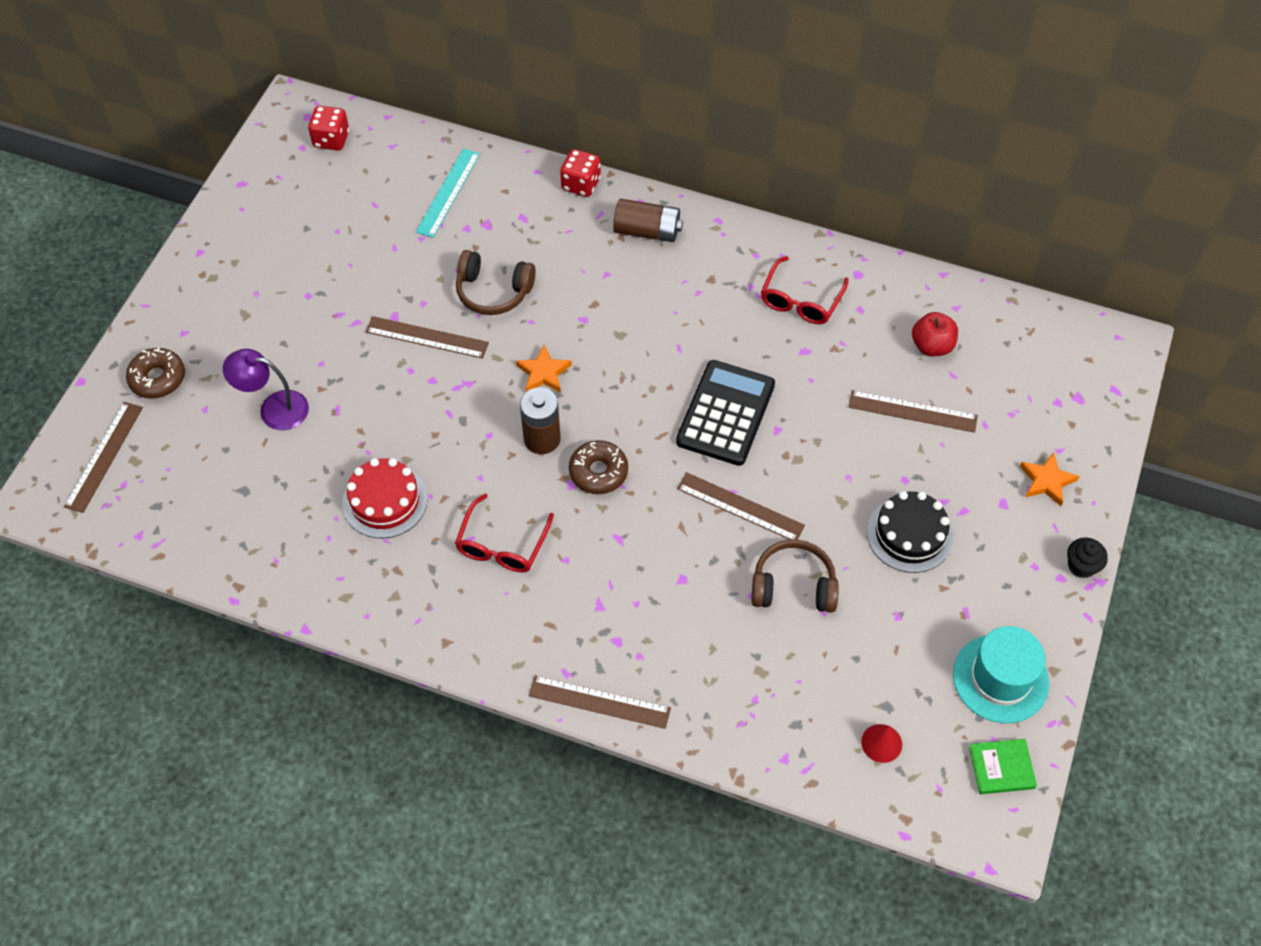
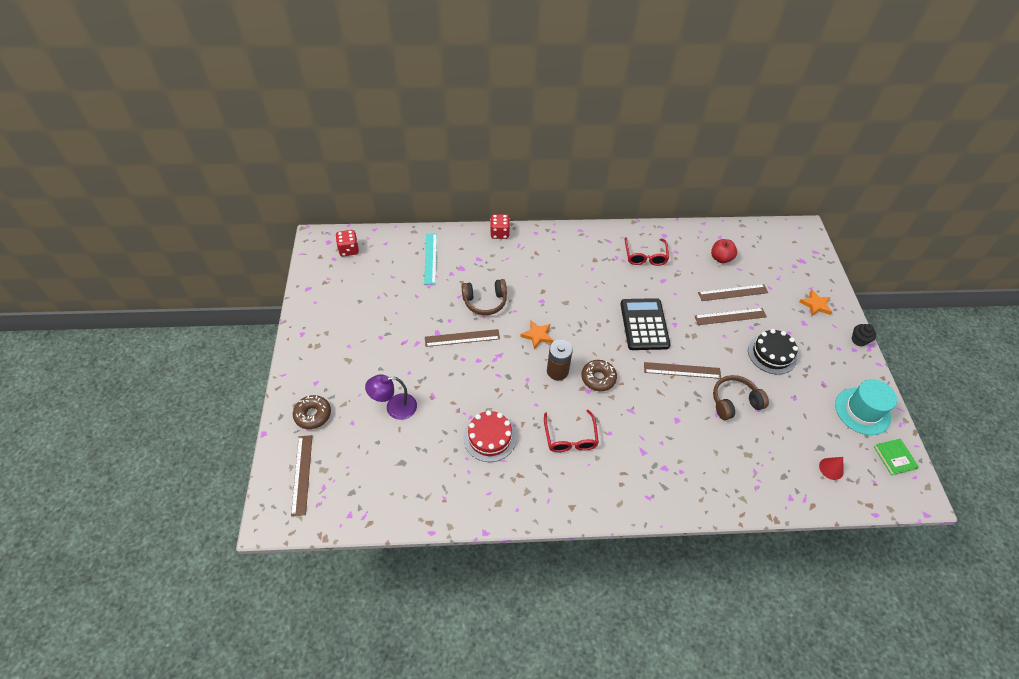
camera: 25 degrees left, 5 degrees down
brown ruler [529,675,671,729] -> brown ruler moved to [695,308,767,325]
brown battery [613,199,683,242] -> none
green book [969,739,1037,794] -> green book turned 75 degrees counterclockwise [874,439,919,475]

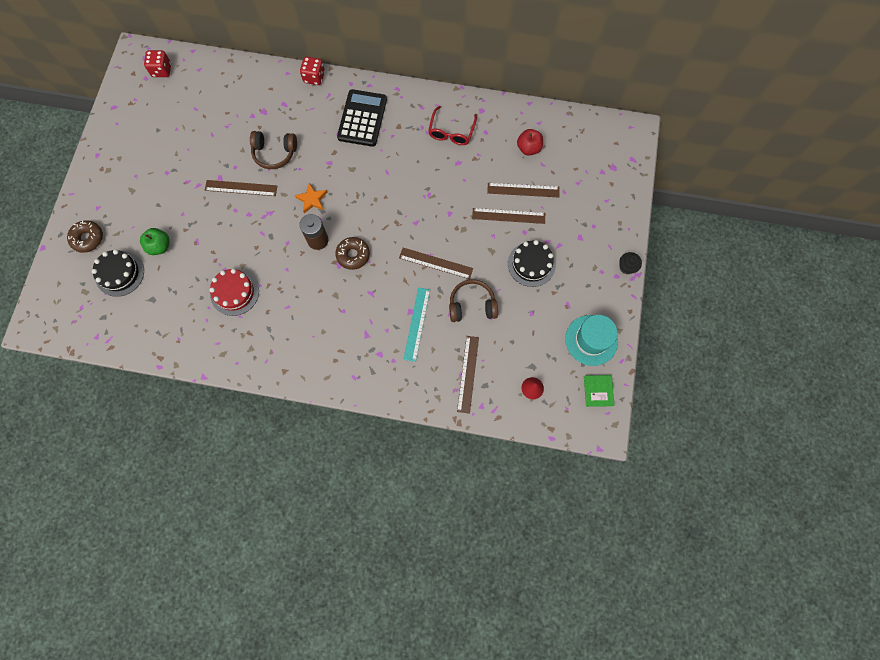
camera: 15 degrees right, 20 degrees up
brown ruler [291,435,312,516] -> brown ruler moved to [457,336,479,414]
purple lamp [365,374,417,420] -> green apple [140,228,170,255]
turquoise ruler [424,233,437,284] -> turquoise ruler moved to [403,287,430,362]
red glasses [544,410,599,452] -> none
black calculator [620,298,670,350] -> black calculator moved to [337,89,387,147]
orange star [799,290,832,317] -> none
none -> black cake [92,250,144,297]

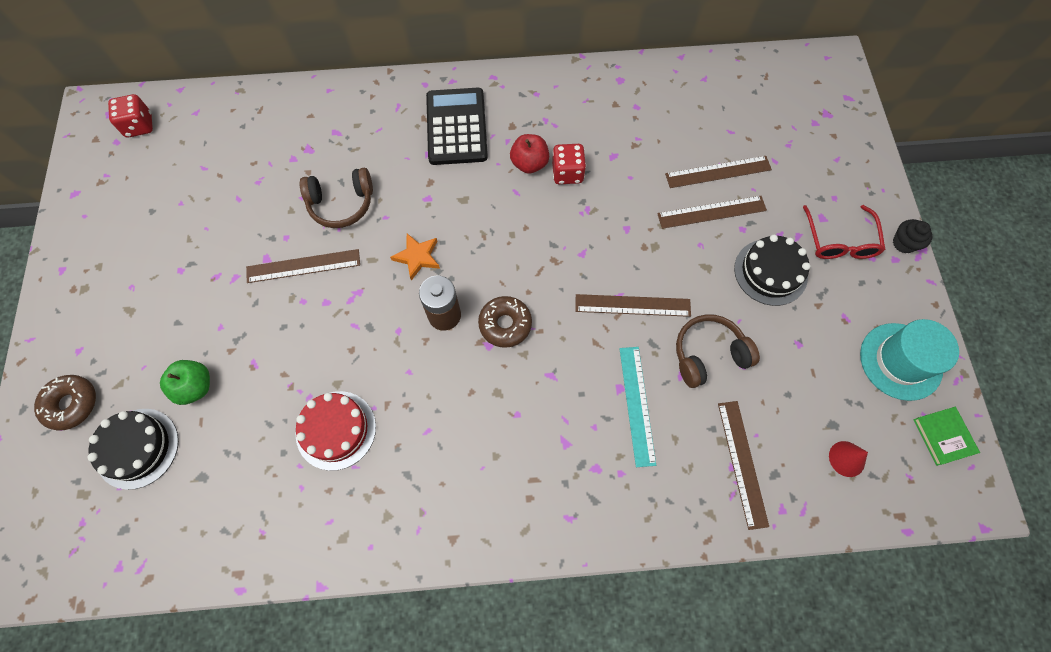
camera: 15 degrees left, 5 degrees down
red dice [300,57,325,85] -> red dice moved to [552,144,586,184]
red glasses [428,106,477,145] -> red glasses moved to [803,205,885,259]
red apple [517,129,543,156] -> red apple moved to [510,134,549,174]

